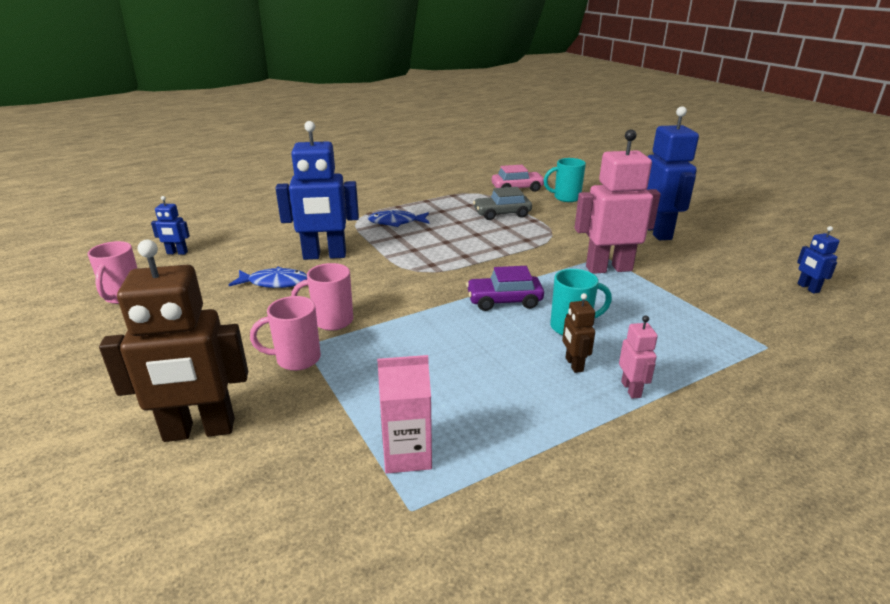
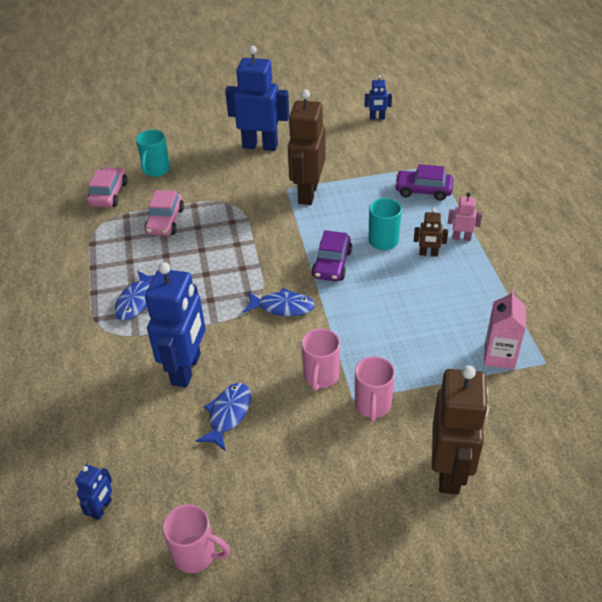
camera: 70 degrees left, 15 degrees up
grey car [473,187,532,220] -> pink car [144,190,184,236]
pink robot [575,129,661,274] -> brown robot [288,90,326,205]
none -> blue fish [243,288,315,316]
none -> purple car [394,164,453,201]

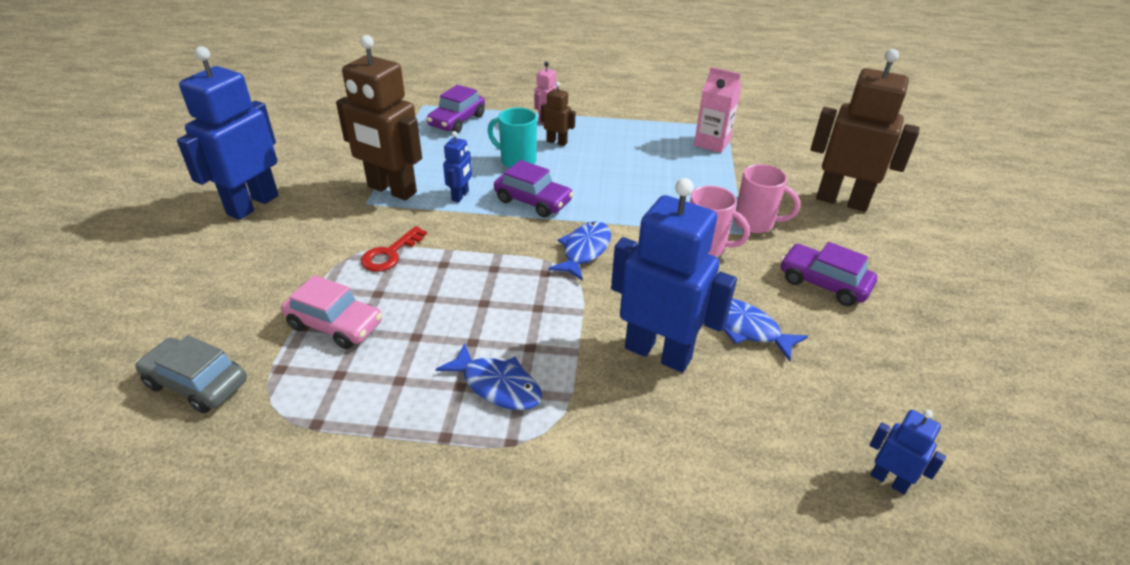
camera: 75 degrees left, 5 degrees down
pink car [87,167,128,207] -> grey car [135,335,247,413]
turquoise mug [136,130,170,177] -> none
pink mug [162,504,230,573] -> none
blue robot [365,75,392,120] -> blue robot moved to [443,131,472,202]
brown robot [414,208,448,257] -> brown robot turned 90 degrees counterclockwise [541,82,576,146]
none -> red key [361,226,427,272]
none -> purple car [780,242,877,306]

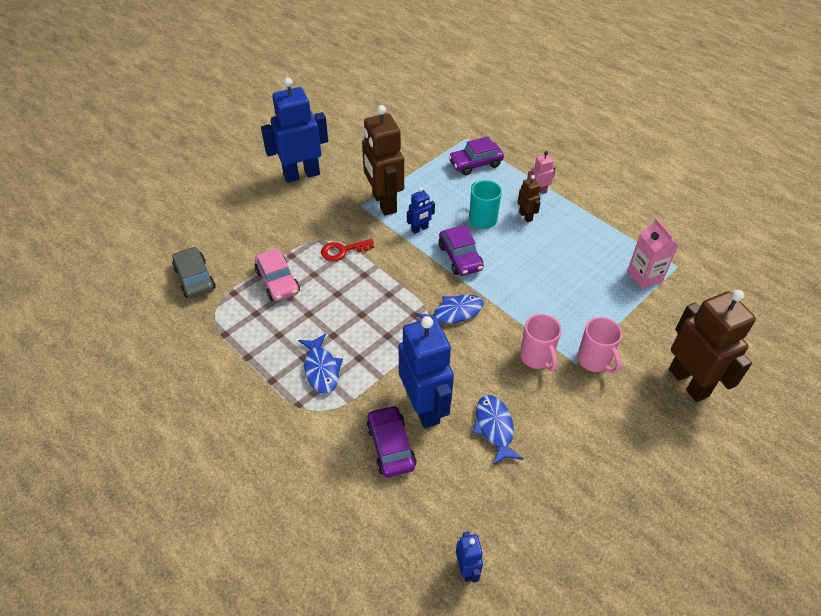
camera: 40 degrees right, 10 degrees up
purple car [780,242,877,306] -> purple car moved to [366,405,416,477]

